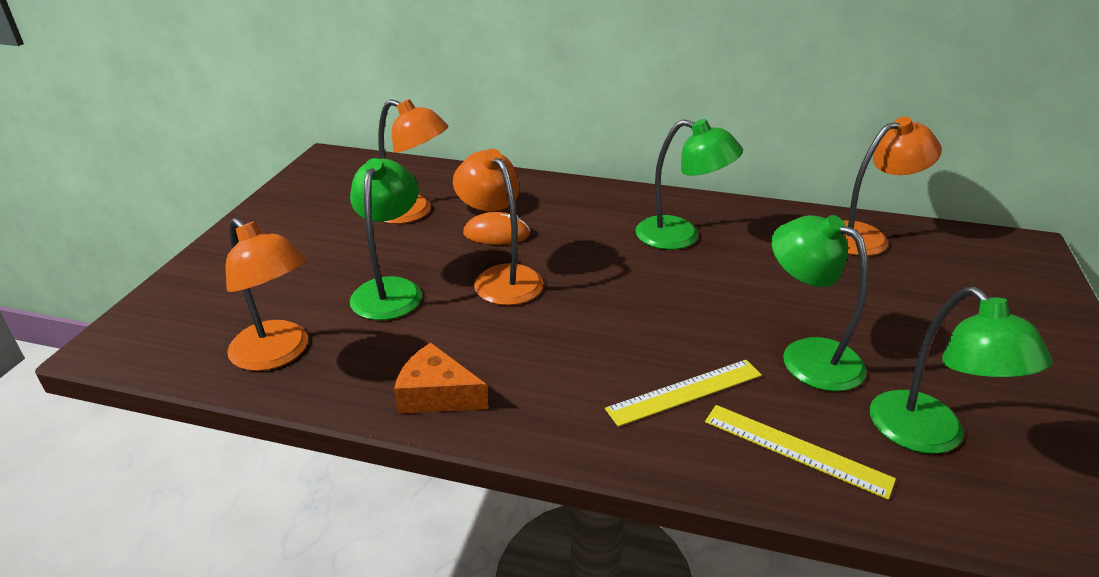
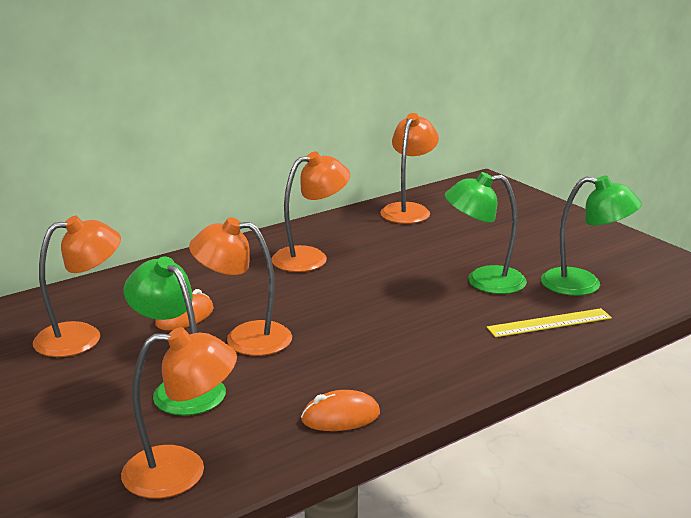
camera: 50 degrees left, 10 degrees down
orange cheese [394,343,488,414] -> orange mouse [301,390,380,431]
yellow ruler [605,360,762,427] -> none
green lamp [635,119,743,250] -> orange lamp [271,151,350,272]

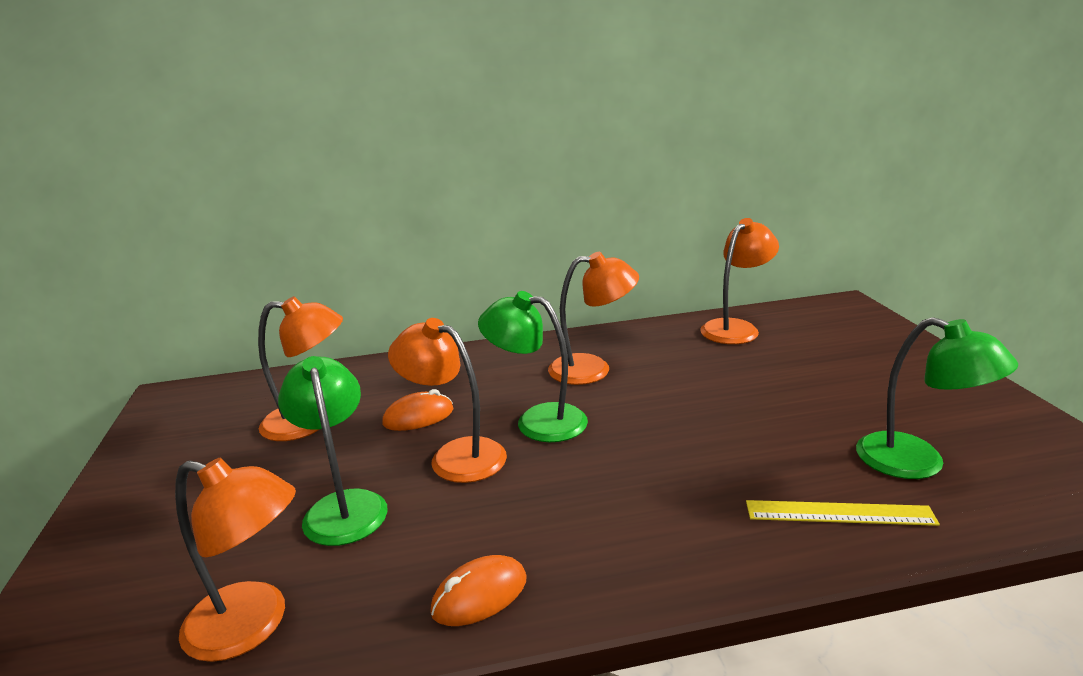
camera: 25 degrees right, 0 degrees up
orange mouse [301,390,380,431] -> orange mouse turned 45 degrees counterclockwise [430,555,526,626]
green lamp [444,172,527,294] -> green lamp moved to [478,291,588,442]

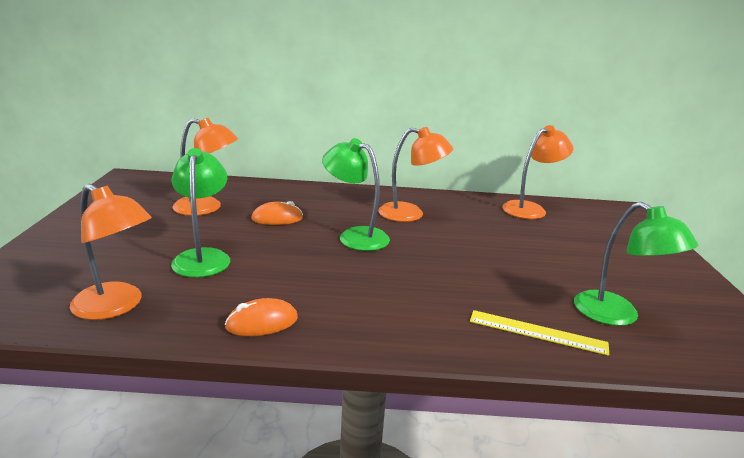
camera: 10 degrees right, 0 degrees up
orange lamp [388,318,507,483] -> none

